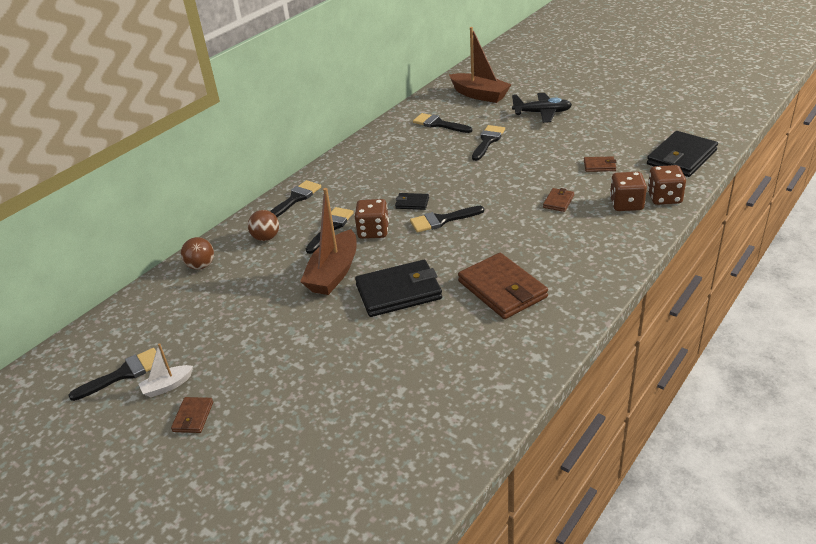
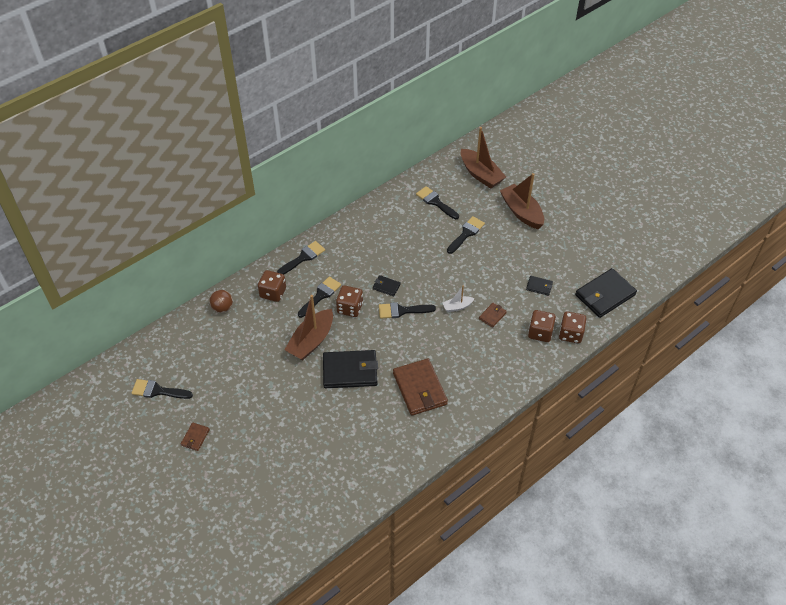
camera: 10 degrees right, 15 degrees up
black brush [68,348,156,401] -> black brush turned 150 degrees counterclockwise [131,379,193,399]
white boat [139,343,193,398] -> white boat moved to [443,286,475,312]
brown ball [248,210,279,241] -> brown dice [258,270,286,302]
black plane [512,93,572,123] -> brown boat [500,173,544,229]
brown wallet [584,156,616,172] -> black wallet [526,276,553,296]

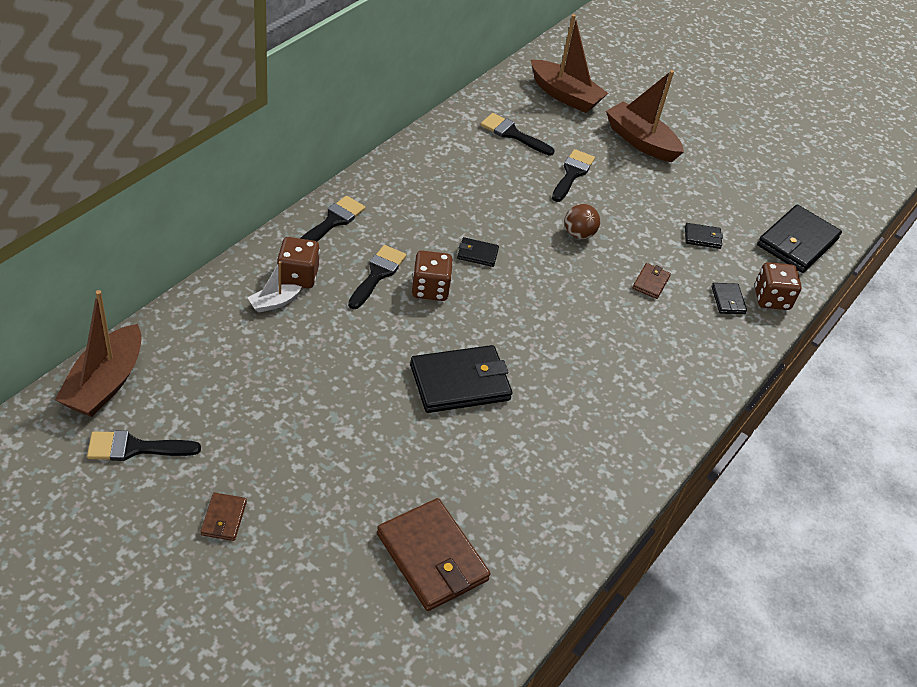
camera: 20 degrees left, 5 degrees down
brown ball [209,290,233,313] -> brown ball moved to [565,204,600,239]
brown boat [284,295,333,360] -> brown boat moved to [55,290,141,417]
black brush [379,302,436,318] -> none
brown wallet [393,358,448,416] -> brown wallet moved to [377,498,491,611]
white boat [443,286,475,312] -> white boat moved to [247,261,302,313]
brown dice [528,310,556,342] -> black wallet [711,283,747,314]

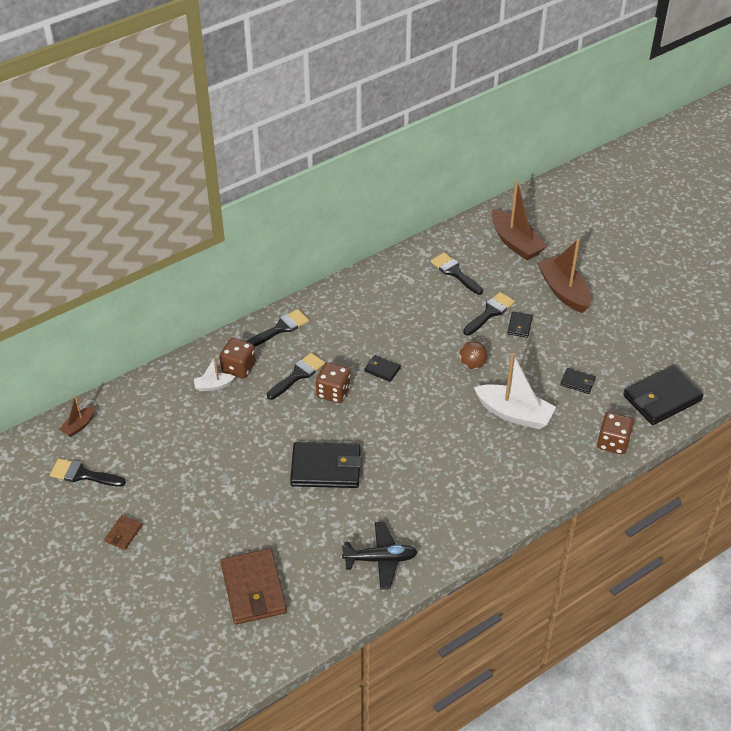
camera: 25 degrees right, 0 degrees up
brown boat [55,290,141,417] -> brown boat [59,395,94,437], size x0.51
brown wallet [633,263,671,299] -> white boat [474,353,556,429]
black wallet [711,283,747,314] -> black wallet moved to [507,312,533,338]
none -> black plane [342,522,418,590]

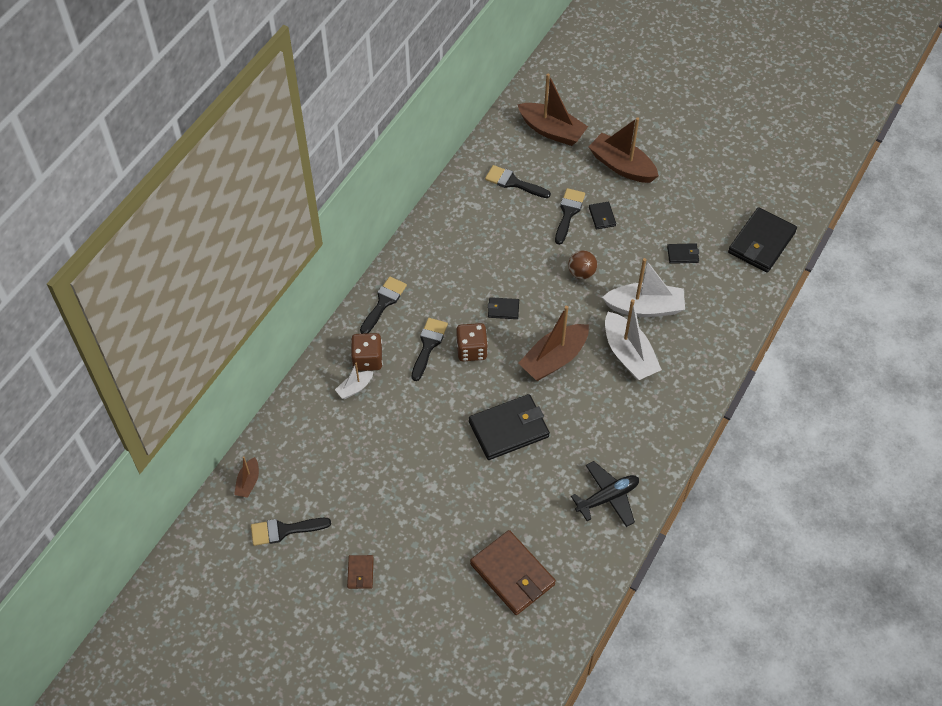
camera: 25 degrees left, 10 degrees up
brown dice [597,412,634,455] -> none
none -> brown boat [518,306,589,381]
none -> white boat [605,299,662,381]

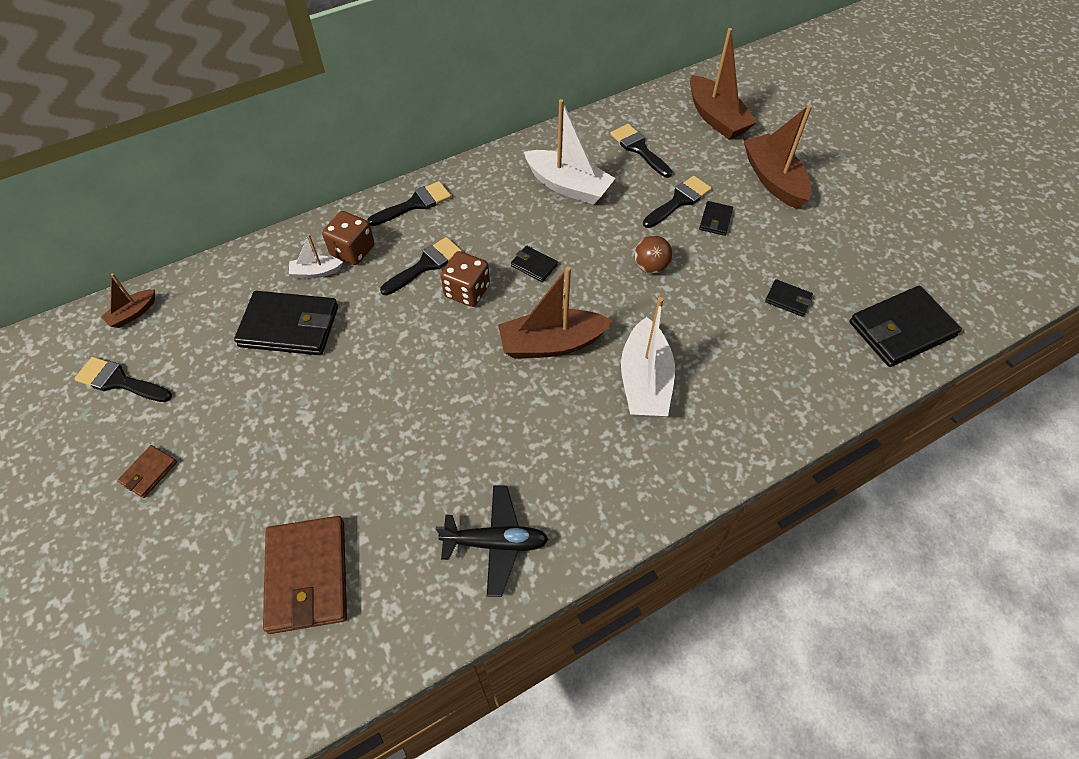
camera: 30 degrees right, 0 degrees up
black wallet [469,394,550,460] -> black wallet moved to [234,291,338,355]
white boat [602,258,685,317] -> white boat moved to [524,99,615,205]

